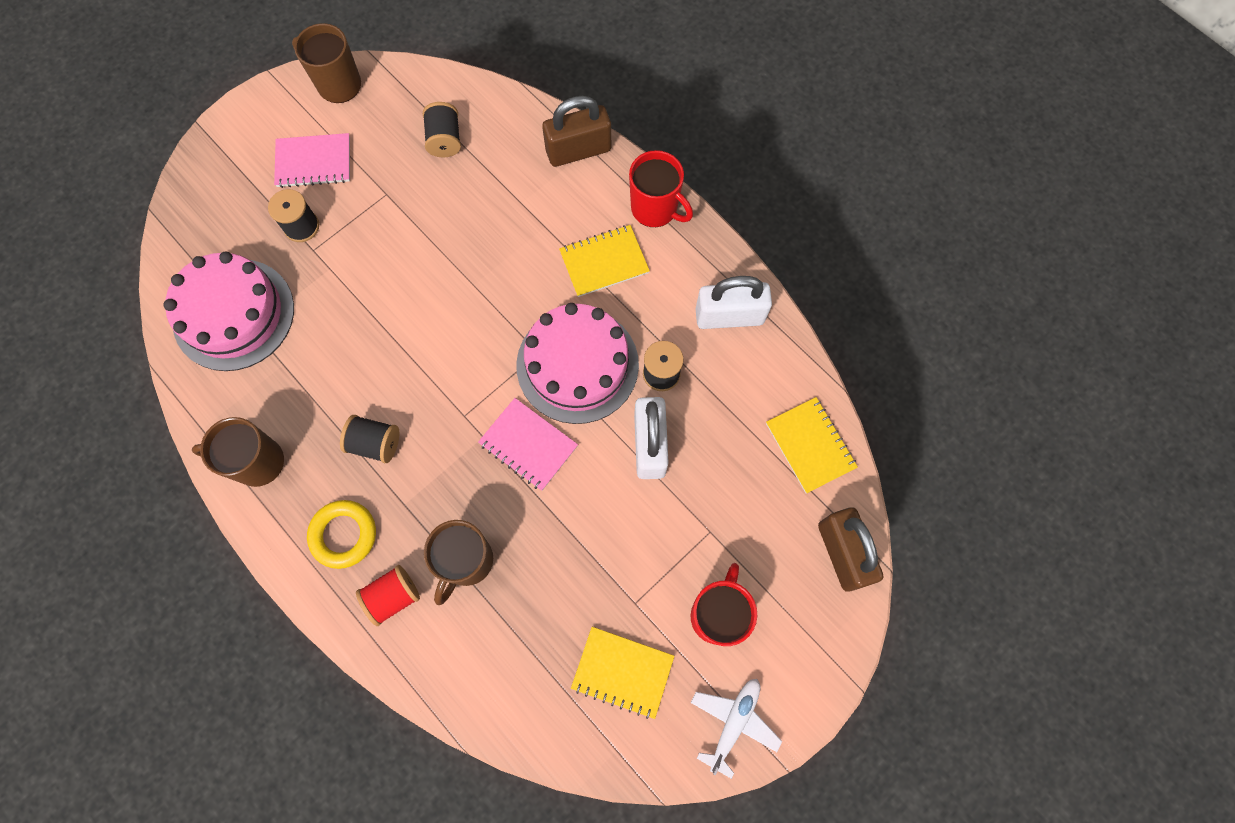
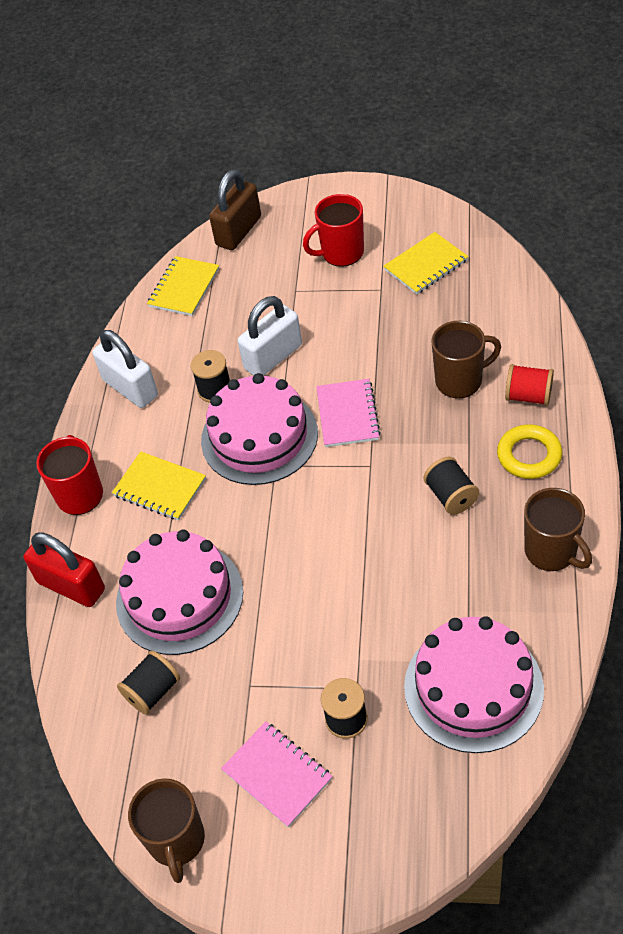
camera: 125 degrees left, 20 degrees down
brown padlock [542,96,611,167] -> red padlock [24,533,105,607]
yellow notebook [571,627,674,719] -> yellow notebook turned 75 degrees clockwise [383,232,468,295]
white plane [691,679,782,779] -> none
none -> pink cake [116,530,243,655]

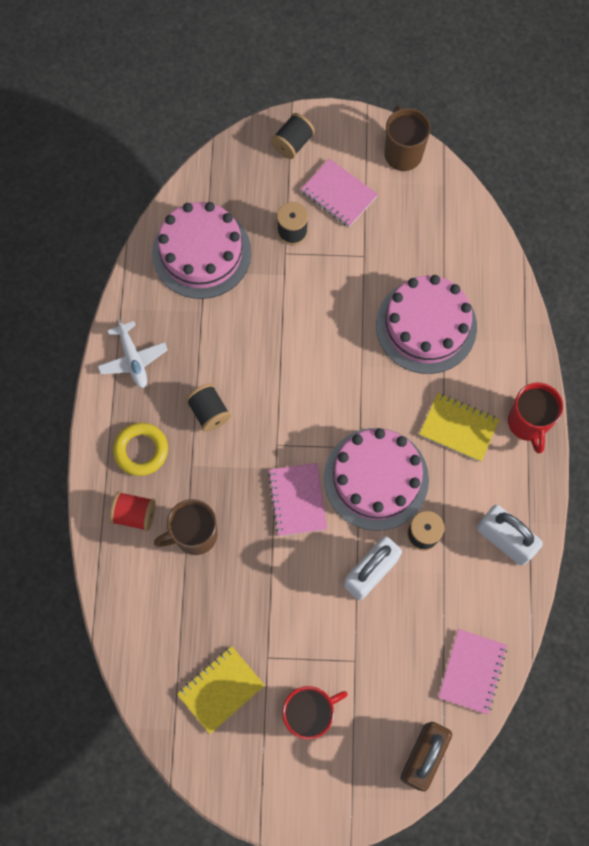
camera: 170 degrees right, 20 degrees up
red padlock [24,533,105,607] -> none
black spool [117,651,180,715] -> black spool moved to [271,113,315,159]
yellow notebook [147,256,219,316] -> pink notebook [438,629,507,715]
brown mug [524,488,592,571] -> white plane [98,317,168,388]

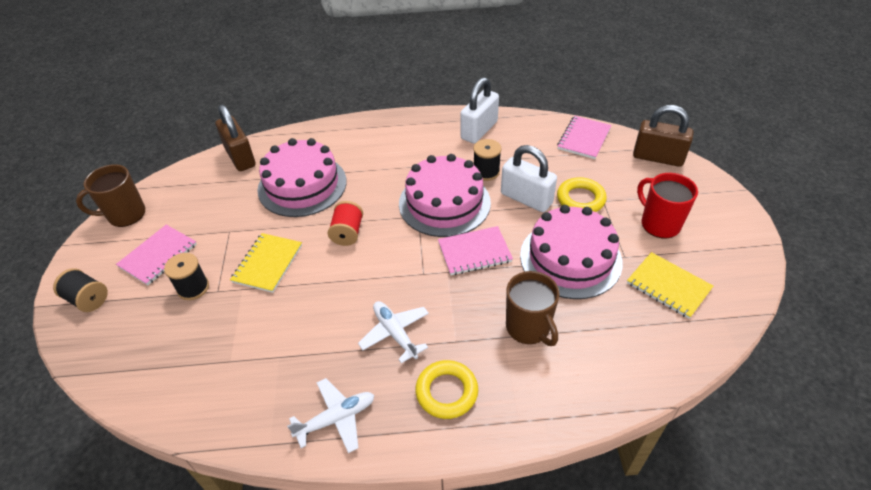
camera: 95 degrees left, 25 degrees down
red spool [110,491,156,531] -> red spool moved to [328,201,363,246]
pink cake [152,202,251,299] -> pink cake moved to [520,205,623,299]
black spool [186,384,231,432] -> white plane [358,301,429,363]
yellow notebook [419,393,500,462] -> yellow notebook moved to [230,233,302,293]
pink notebook [438,629,507,715] -> pink notebook turned 75 degrees counterclockwise [557,116,612,159]
red mug [508,383,563,454] -> none
none -> brown padlock [216,105,256,171]
none -> yellow ring [557,177,607,212]

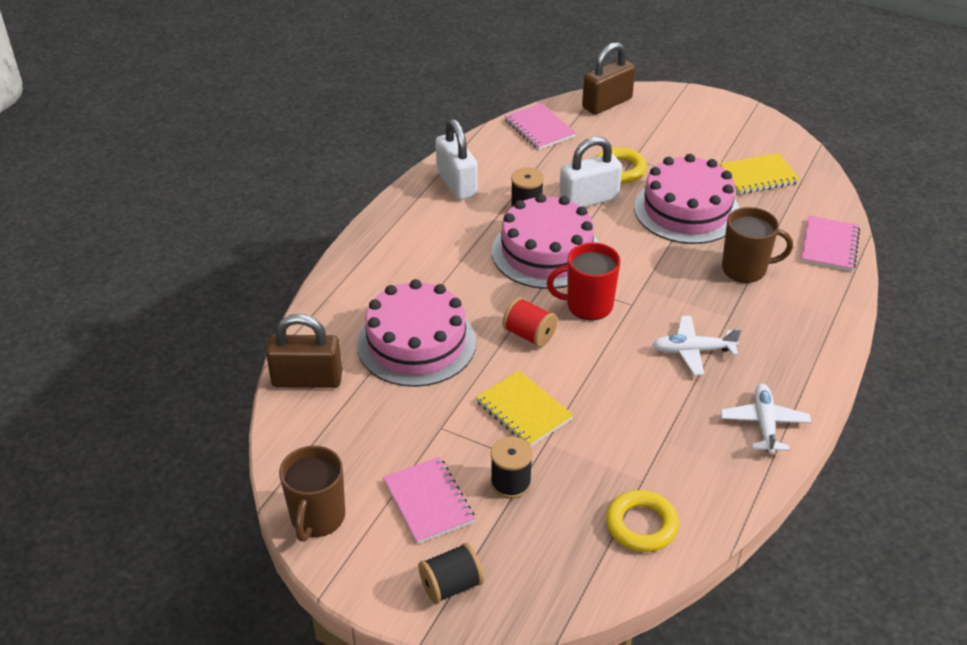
camera: 60 degrees left, 5 degrees down
yellow ring [415,360,478,419] -> yellow ring moved to [606,490,679,552]
pink notebook [438,226,513,275] -> pink notebook moved to [801,216,860,271]
red mug [637,173,698,238] -> red mug moved to [547,242,620,320]

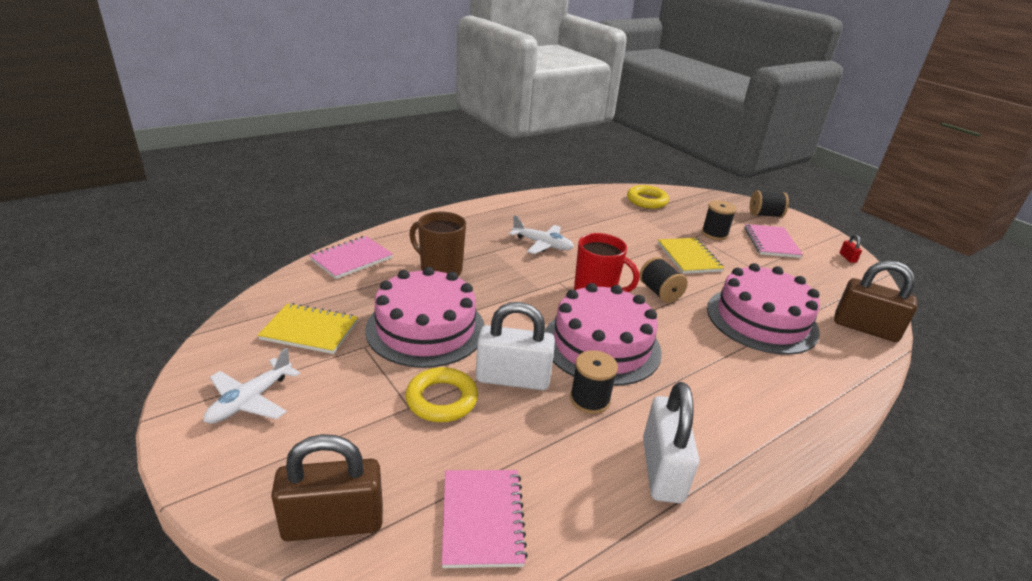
camera: 155 degrees left, 10 degrees down
brown mug [279,446,345,542] -> red padlock [840,235,862,263]
red spool [502,297,558,347] -> black spool [639,257,688,303]
white plane [721,384,811,454] -> white plane moved to [204,348,300,424]

